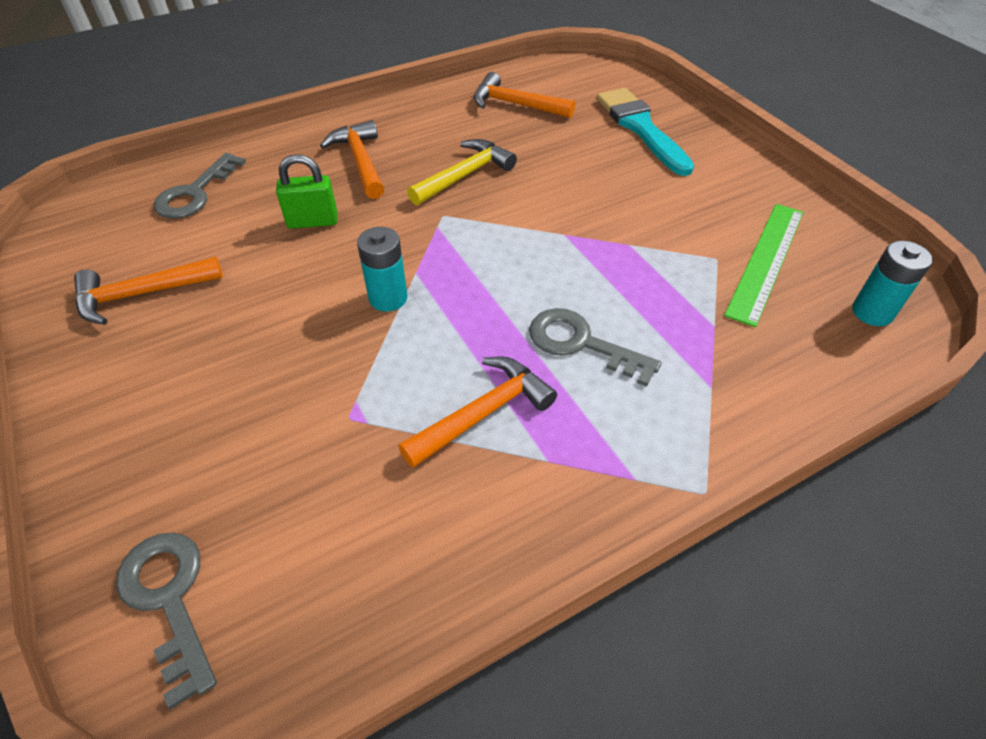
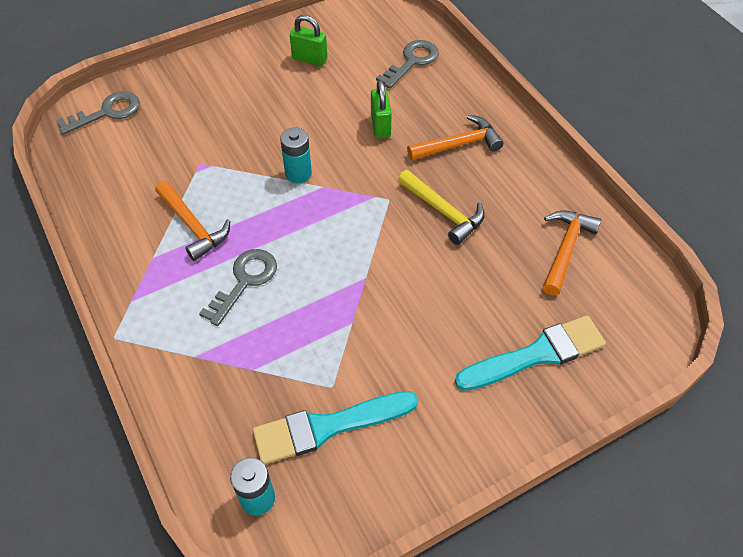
camera: 90 degrees right, 5 degrees up
orange hammer [74,257,223,325] -> green padlock [290,15,327,66]
grey key [154,153,246,219] -> grey key turned 105 degrees clockwise [376,40,439,89]
green ruler [724,204,804,327] -> turquoise brush [253,391,418,464]

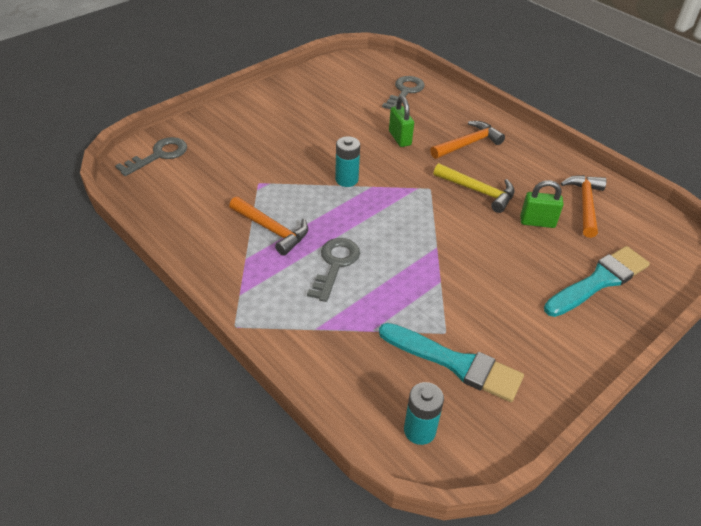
camera: 15 degrees left, 10 degrees down
turquoise brush [253,391,418,464] -> turquoise brush turned 120 degrees counterclockwise [379,323,524,402]
green padlock [290,15,327,66] -> green padlock moved to [520,180,564,228]

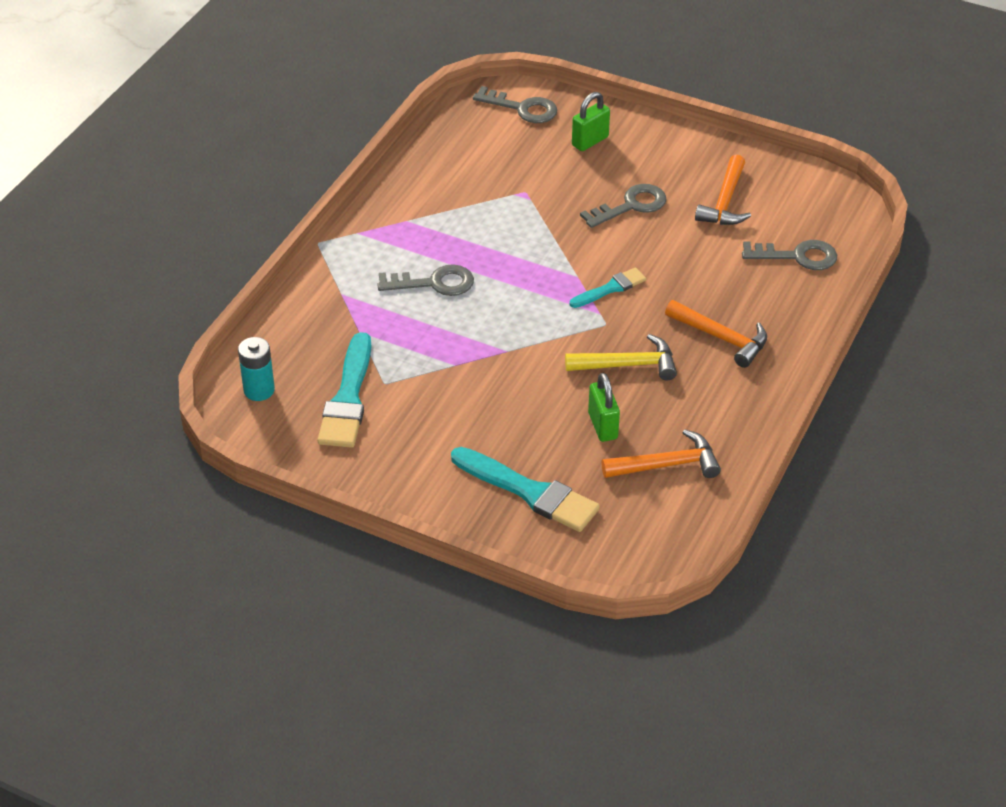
camera: 70 degrees right, 0 degrees up
orange hammer [229,197,308,256] -> orange hammer moved to [695,154,751,225]
turquoise battery [335,136,360,187] -> none
green padlock [389,96,414,147] -> green padlock moved to [572,92,610,151]
yellow hammer [433,163,514,213] -> yellow hammer turned 105 degrees counterclockwise [565,334,677,381]
none -> turquoise brush [570,267,646,308]
none -> grey key [580,184,667,228]

